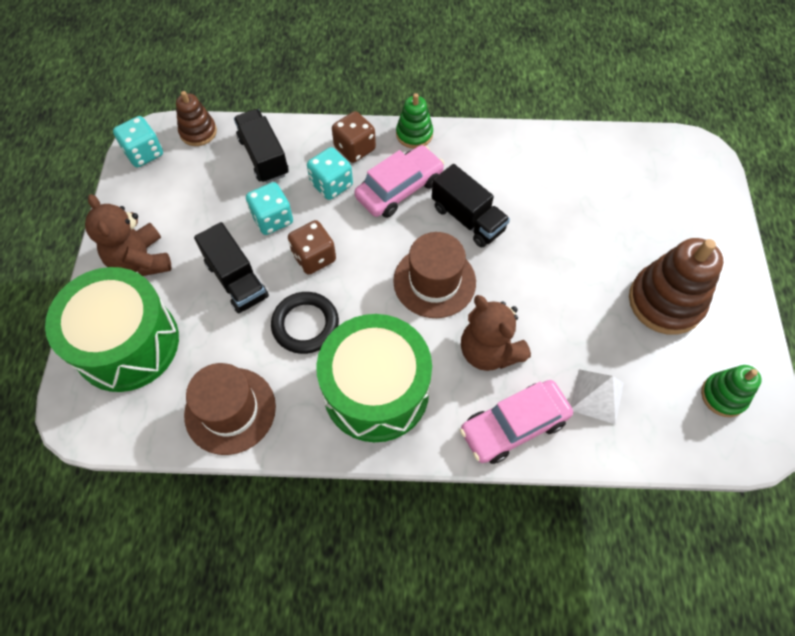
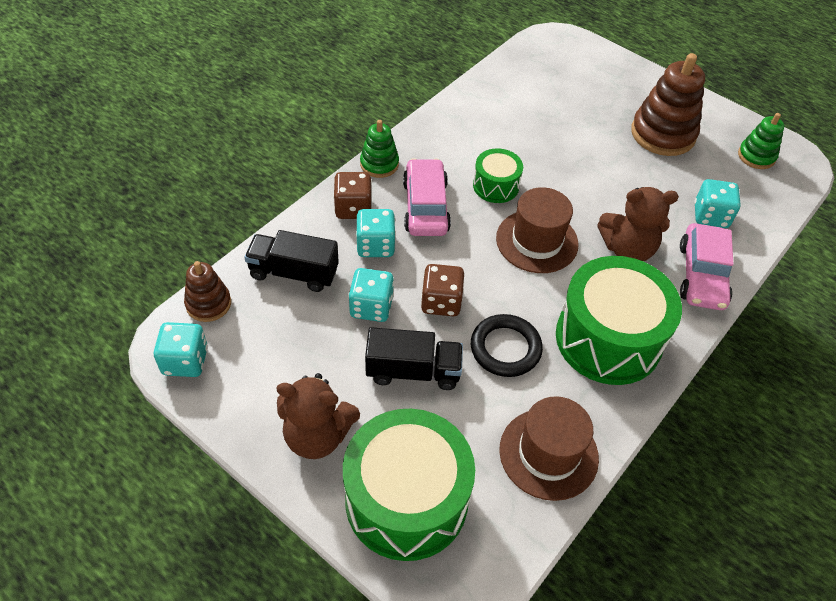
camera: 55 degrees left, 10 degrees down
black truck [432,164,510,248] -> green drum [473,148,523,203]
white pyramid [571,369,624,424] -> turquoise dice [694,179,741,228]

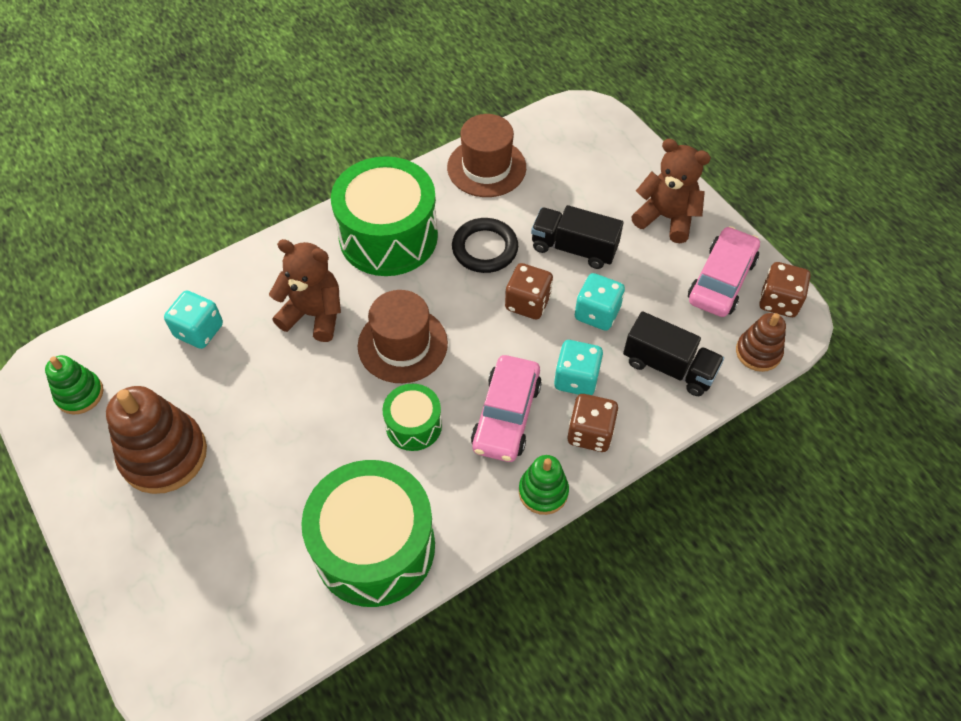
camera: 160 degrees left, 5 degrees up
turquoise dice [154,322,208,377] -> brown dice [759,262,811,317]
green drum [343,409,475,561] -> green drum moved to [301,460,435,607]
pink car [680,223,733,310] -> pink car moved to [688,226,760,317]

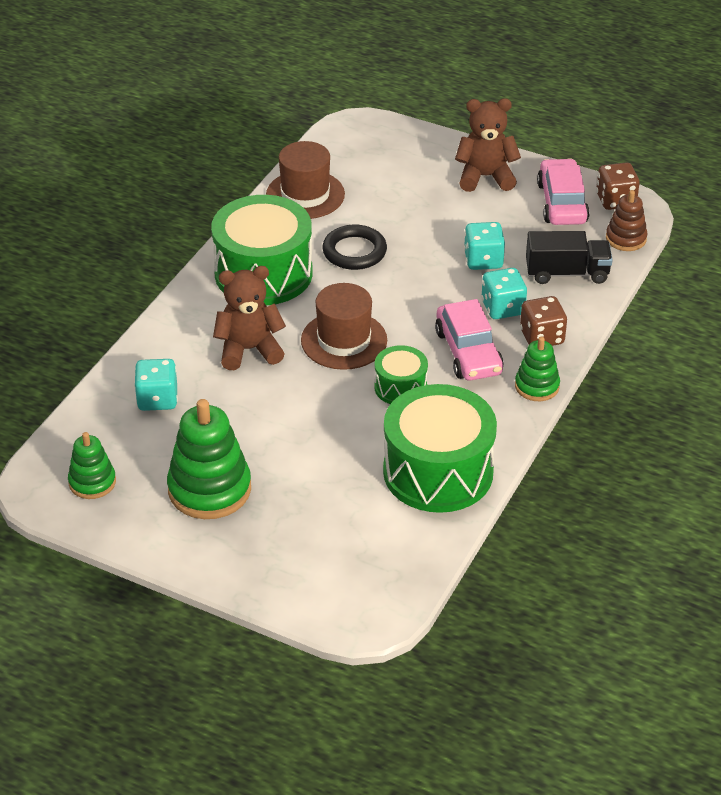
camera: 30 degrees left, 15 degrees down
brown stacking toy [106,386,207,494] -> green stacking toy [167,399,251,519]
brown dice [505,263,553,319] -> none
black truck [531,205,624,269] -> none

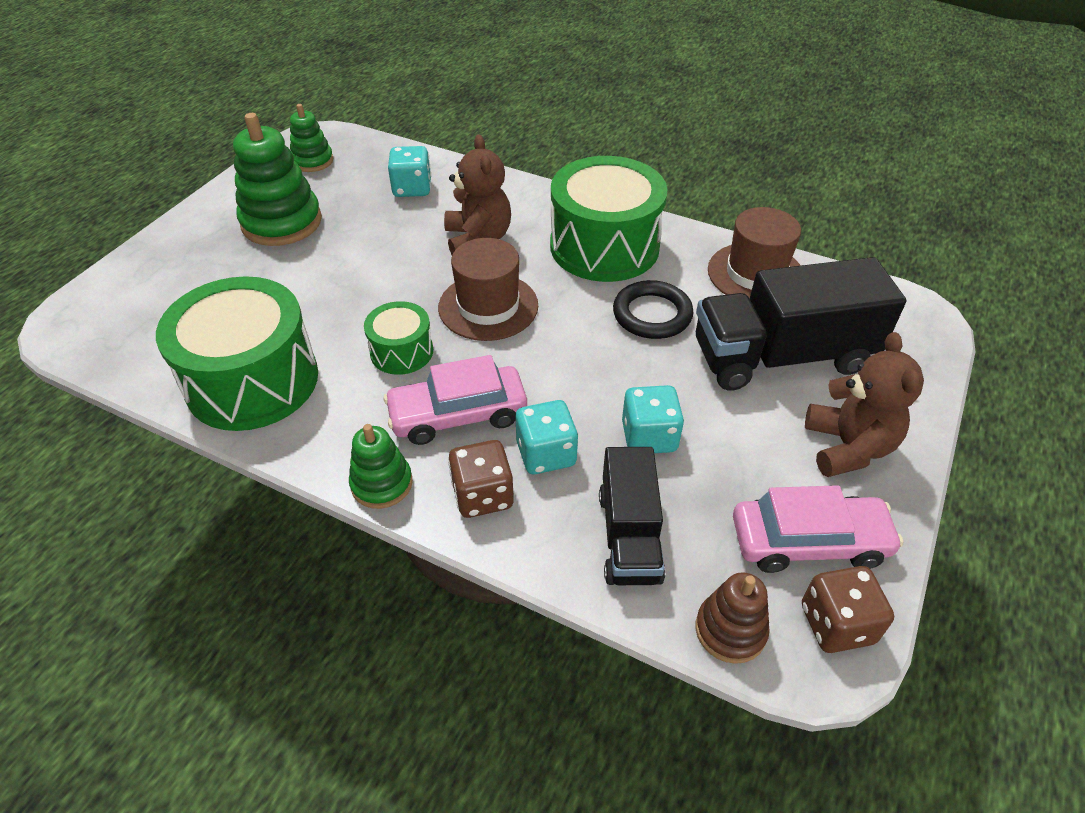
camera: 90 degrees right, 5 degrees up
none -> black truck [696,257,906,391]

